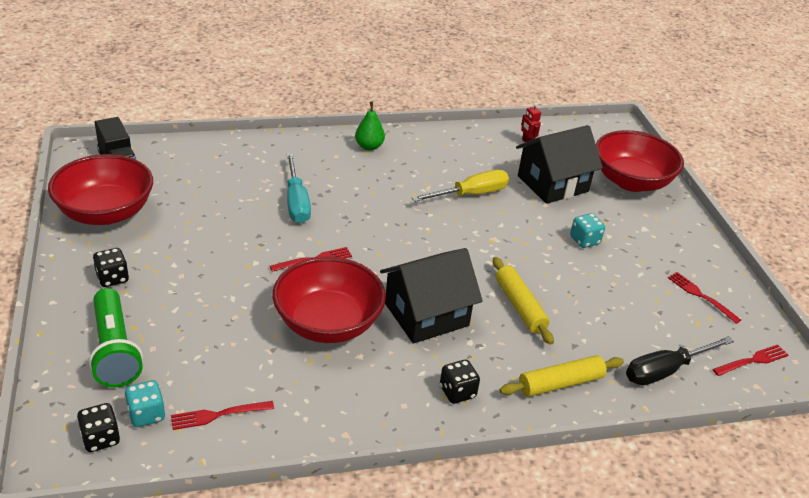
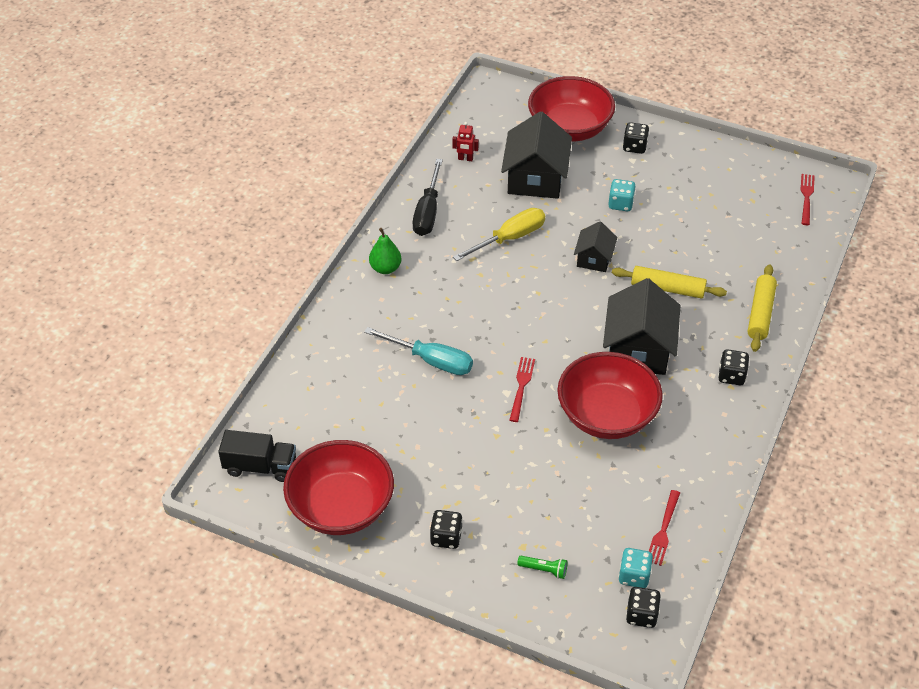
camera: 50 degrees left, 10 degrees up
green flashlight [89,288,143,387] -> green flashlight [517,556,568,579], size x0.43
yellow screwdriver [411,170,509,202] -> yellow screwdriver turned 45 degrees clockwise [453,208,545,261]
black screwdriver [626,336,734,385] -> black screwdriver moved to [413,159,443,236]
red fork [668,272,741,324] -> none
none -> black house [574,221,617,272]
none -> black dice [623,122,649,154]

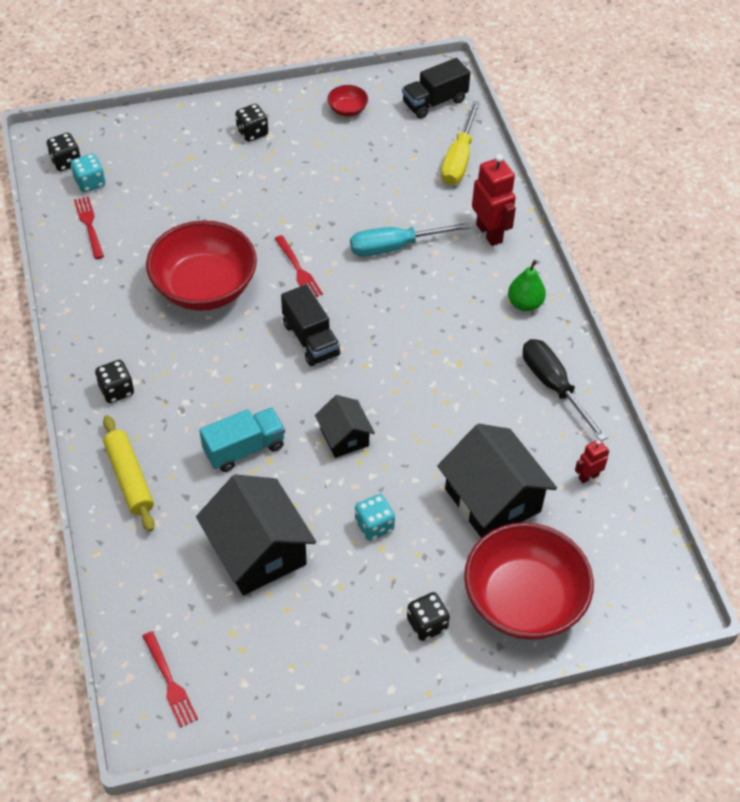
camera: 140 degrees right, 5 degrees up
red bowl [283,440,394,535] -> red bowl [327,85,368,117], size x0.42
yellow screwdriver [453,208,545,261] -> yellow screwdriver moved to [441,101,480,185]
green flashlight [517,556,568,579] -> none
black house [603,278,680,375] -> black house moved to [196,474,316,595]
yellow rolling pin [612,266,727,298] -> turquoise truck [199,408,285,472]
none -> black truck [281,284,340,366]
none -> red robot [472,154,516,246]

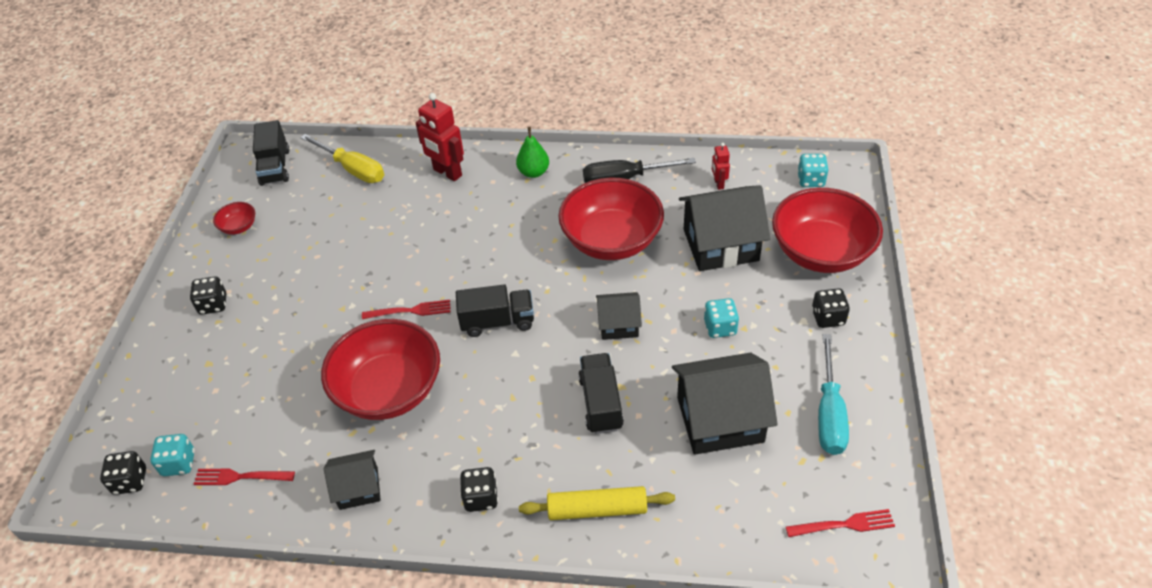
camera: 65 degrees left, 5 degrees down
turquoise truck [199,408,285,472] -> black truck [578,353,624,434]
turquoise screwdriver [350,222,471,257] -> turquoise screwdriver moved to [818,334,849,455]
red robot [472,154,516,246] -> red robot turned 135 degrees counterclockwise [416,93,464,181]
none -> black house [324,450,381,510]
none -> red bowl [558,178,664,260]
none -> turquoise dice [797,154,828,187]

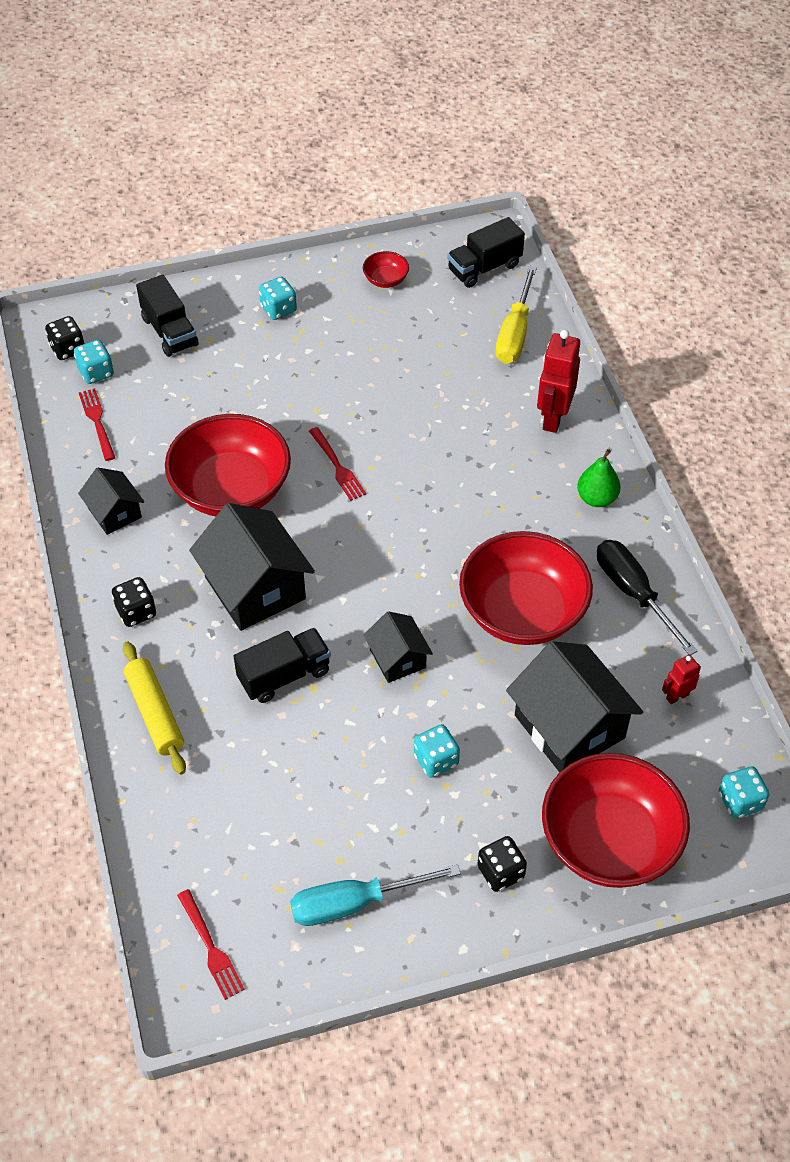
camera: 65 degrees right, 5 degrees up
black dice [190,276,227,315] -> turquoise dice [259,277,297,320]
black truck [456,285,534,337] -> black truck moved to [136,275,198,357]
black house [672,352,778,455] -> black house moved to [189,503,315,631]

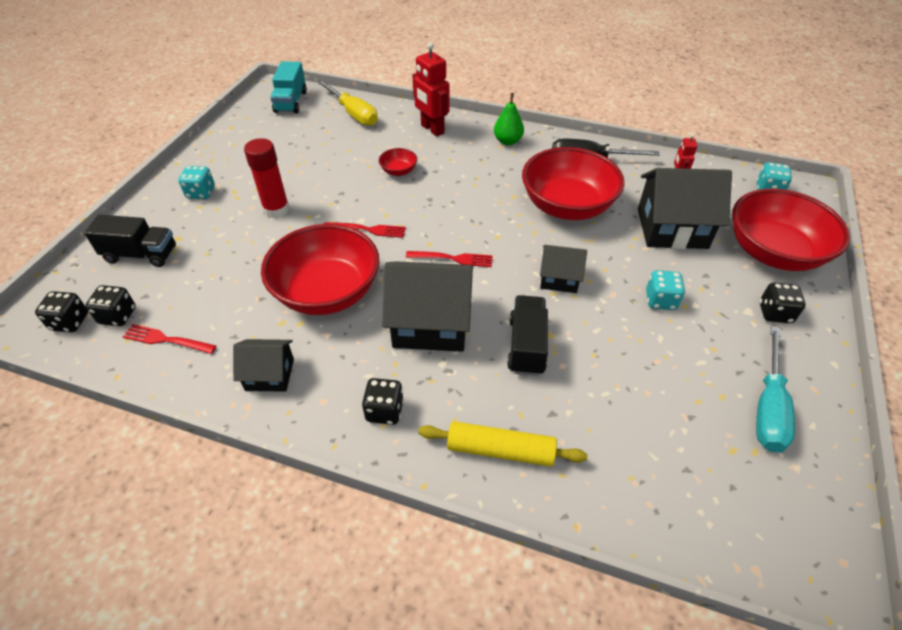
camera: 55 degrees left, 5 degrees down
turquoise dice [74,340,114,384] -> black dice [85,285,136,326]
red fork [177,889,245,1000] -> red fork moved to [406,251,493,267]
red bowl [363,251,409,288] -> red bowl moved to [379,148,417,176]
black truck [447,217,525,288] -> turquoise truck [270,61,307,113]
none -> red glue stick [244,138,290,218]

